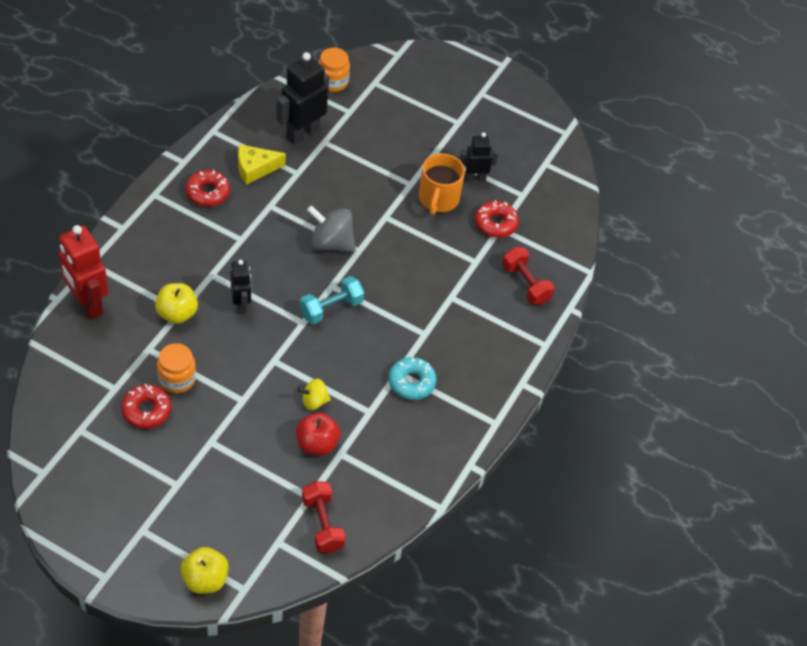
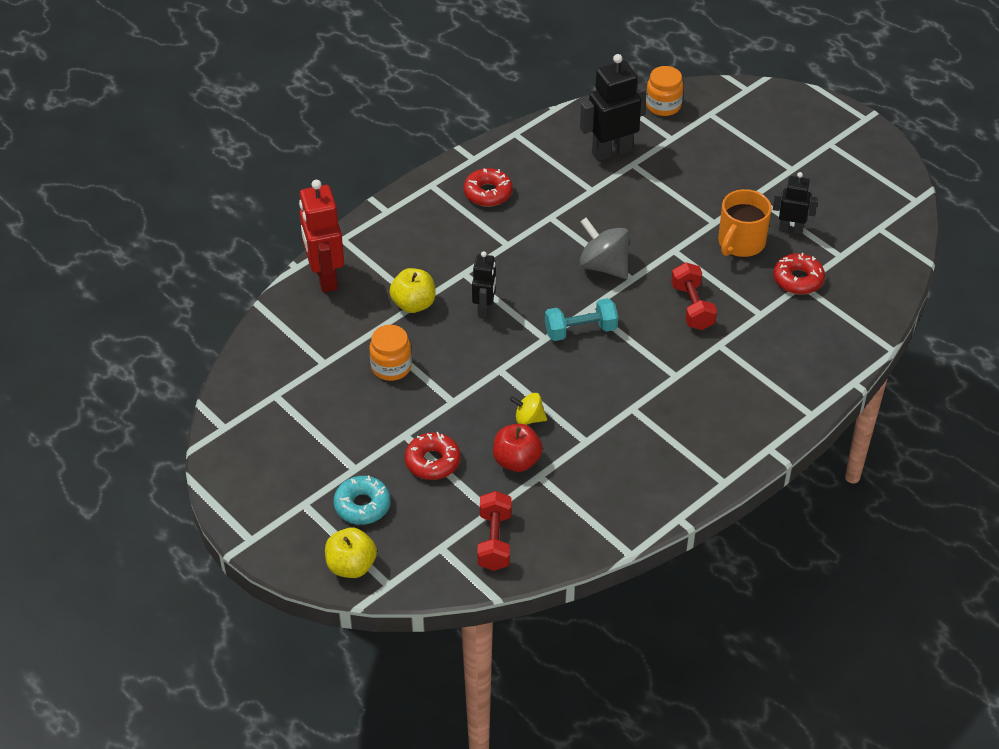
camera: 25 degrees right, 5 degrees down
red donut [121,384,171,429] -> red donut moved to [405,432,460,480]
yellow cheese [238,144,286,185] -> none
turquoise donut [388,357,437,400] -> turquoise donut moved to [334,476,391,524]
red dumbbell [502,247,554,305] -> red dumbbell moved to [671,262,717,330]

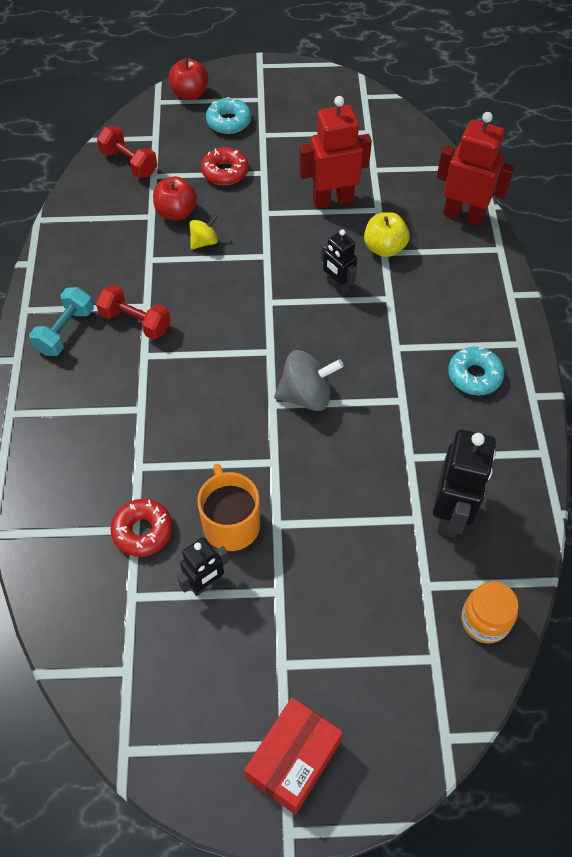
camera: 130 degrees right, 10 degrees up
yellow apple [325,528,377,578] -> red apple [168,58,209,100]
orange jar [370,325,412,381] -> red robot [299,96,372,209]
red donut [464,168,513,207] -> turquoise donut [448,347,504,395]
turquoise dumbbell [545,298,618,341] -> turquoise dumbbell moved to [29,287,94,356]
red dumbbell [671,262,717,330] -> red dumbbell moved to [96,285,171,340]
none -> red box [244,697,343,815]

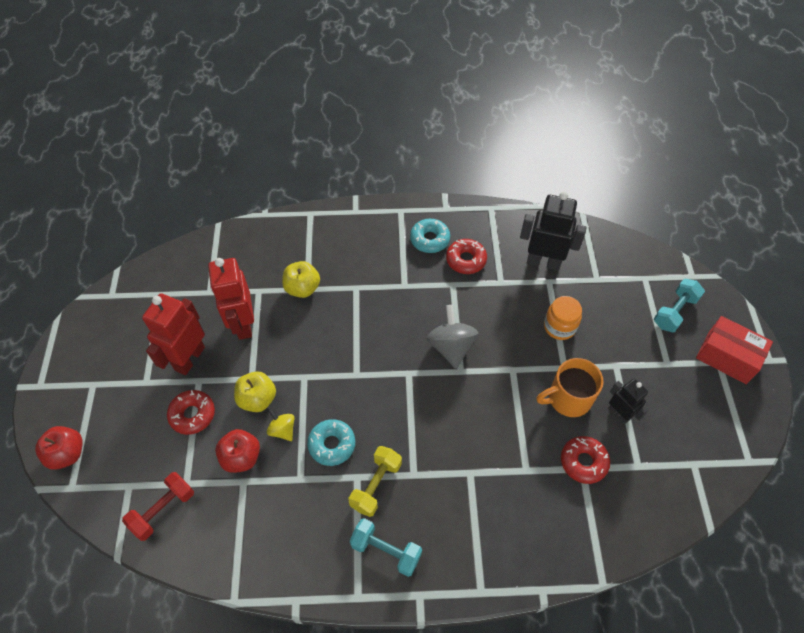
camera: 90 degrees left, 0 degrees up
red dumbbell [96,285,171,340] -> yellow dumbbell [348,446,402,517]
turquoise donut [206,97,251,134] -> turquoise donut moved to [307,419,355,466]
black robot [321,229,357,295] -> none
red robot [437,112,515,226] -> red robot moved to [142,294,205,375]
orange jar [461,581,519,644] -> orange jar moved to [544,296,582,340]
none -> yellow apple [234,371,276,412]
none -> red donut [446,239,487,274]
none -> turquoise dumbbell [654,279,705,332]

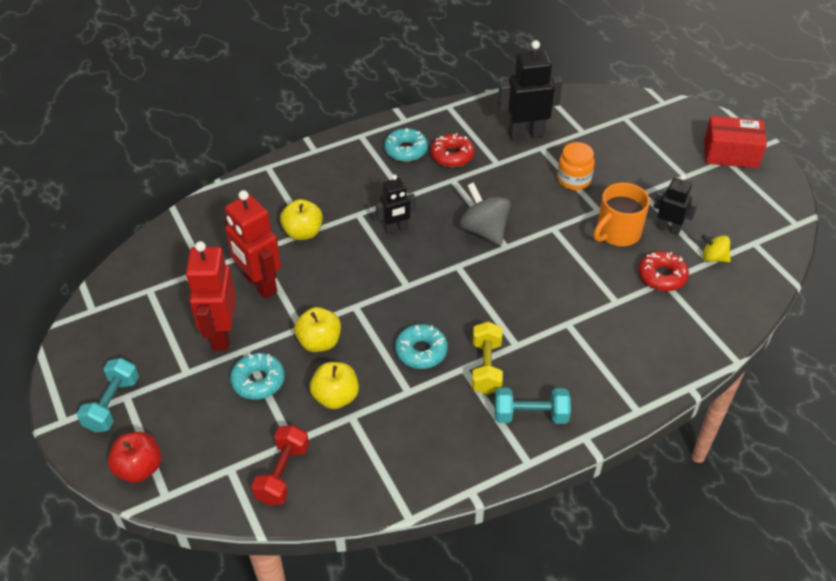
camera: 25 degrees left, 10 degrees down
red donut [167,390,215,435] -> turquoise donut [230,353,285,400]
red apple [215,429,260,473] -> yellow apple [310,362,359,409]
yellow spinning top [267,408,295,441] -> yellow spinning top moved to [702,234,731,262]
turquoise dumbbell [654,279,705,332] -> turquoise dumbbell moved to [77,358,139,432]
none -> black robot [376,174,416,234]

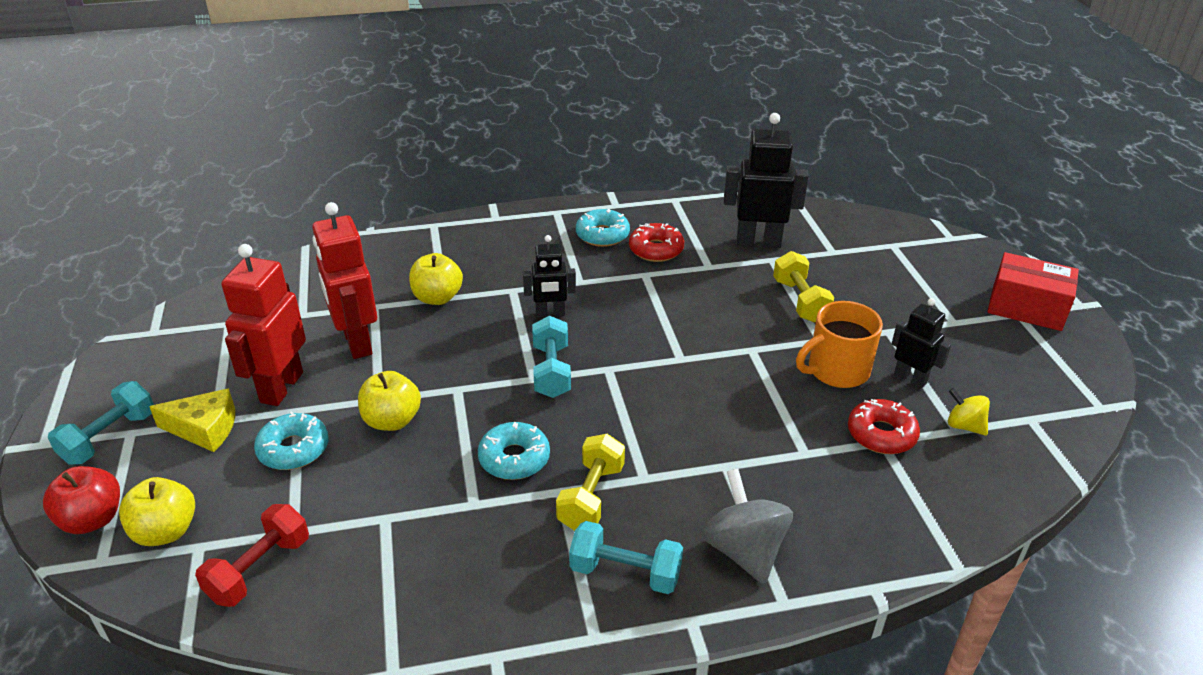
camera: 15 degrees right, 10 degrees down
yellow apple [310,362,359,409] -> yellow apple moved to [119,477,195,546]
grey spinning top [460,182,510,246] -> grey spinning top moved to [702,469,793,585]
orange jar [557,142,595,190] -> yellow dumbbell [773,251,834,323]
none -> yellow cheese [149,388,235,452]
none -> turquoise dumbbell [532,316,571,398]

